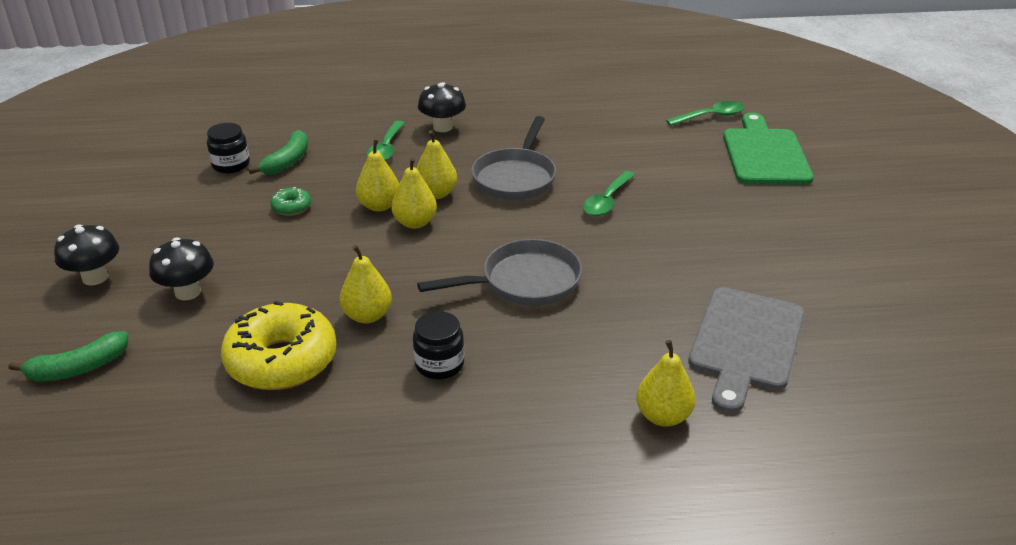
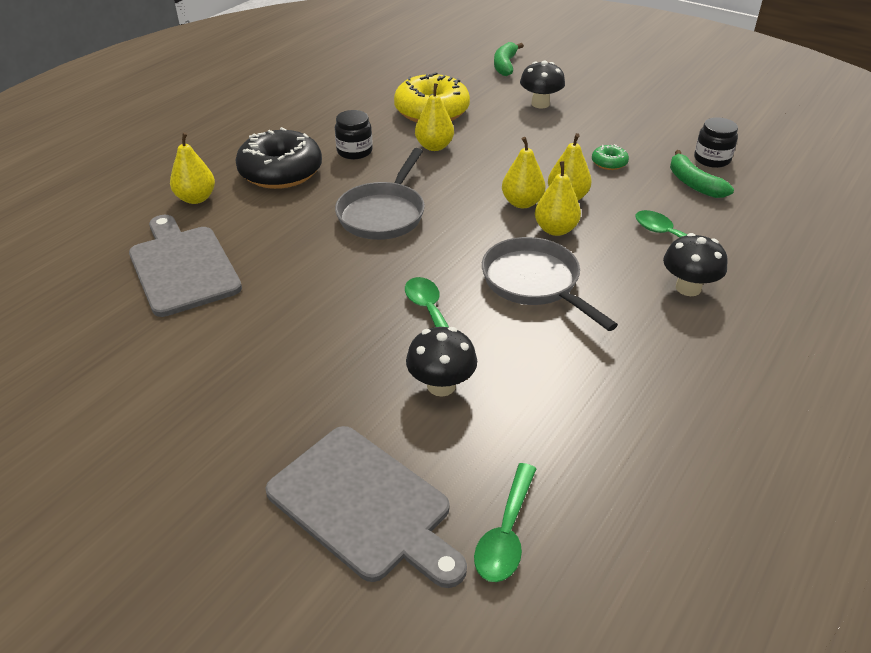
camera: 130 degrees right, 5 degrees up
black mushroom [54,224,119,286] -> black mushroom moved to [406,327,477,396]
green cutting board [723,112,814,185] -> grey cutting board [266,426,467,588]
none -> black donut [235,127,322,189]

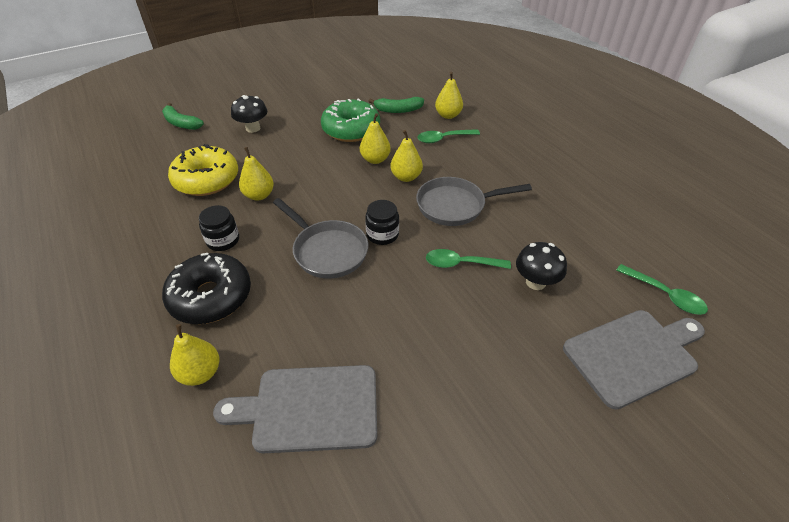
camera: 65 degrees left, 5 degrees up
yellow pear [502,137,546,208] -> yellow pear moved to [435,72,463,119]
green donut [592,144,629,170] -> green donut [321,98,380,142], size x2.28
black mushroom [663,233,728,296] -> none
black jar [694,117,738,168] -> black jar moved to [365,200,399,245]

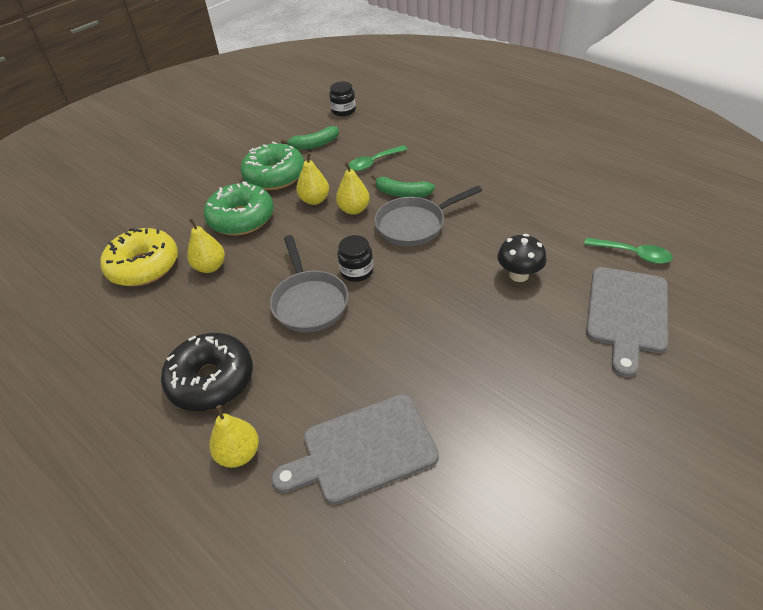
camera: 15 degrees left, 0 degrees up
green banana [162,103,204,130] -> green banana moved to [372,174,435,197]
black jar [199,205,239,251] -> black jar moved to [329,81,356,116]
black mushroom [231,95,267,133] -> none
grey pan [273,198,368,279] -> grey pan turned 45 degrees clockwise [270,235,348,332]
green spoon [426,249,511,269] -> none
yellow pear [435,72,463,119] -> none
grey cutting board [563,310,705,410] -> grey cutting board turned 150 degrees clockwise [586,267,668,377]
none -> green donut [204,181,274,235]

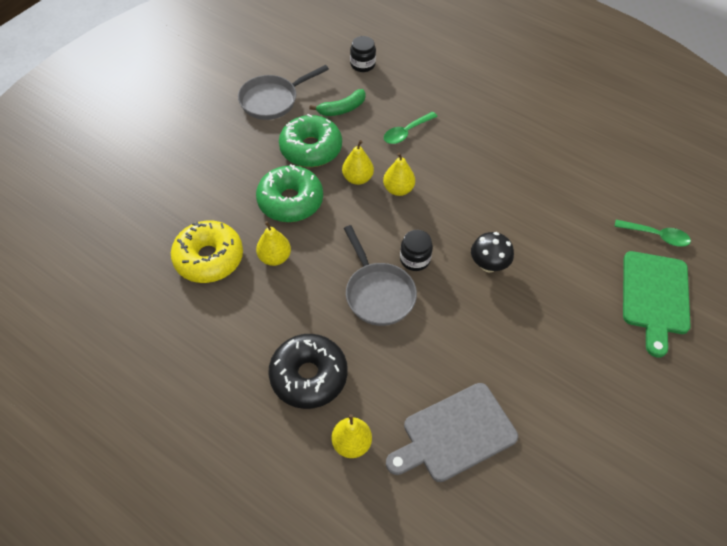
camera: 10 degrees left, 10 degrees up
green banana [372,174,435,197] -> none
grey pan [374,186,482,246] -> grey pan moved to [238,65,329,120]
black mushroom [497,234,547,282] -> black mushroom moved to [471,232,514,272]
grey cutting board [586,267,668,377] -> green cutting board [623,251,691,358]

